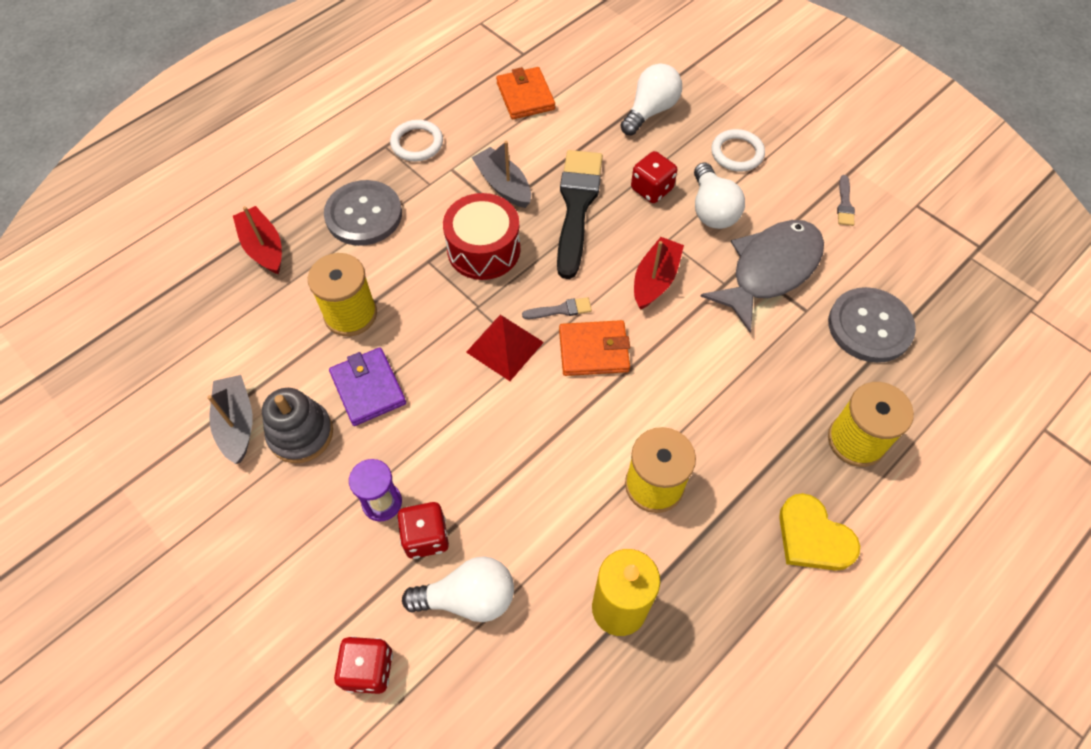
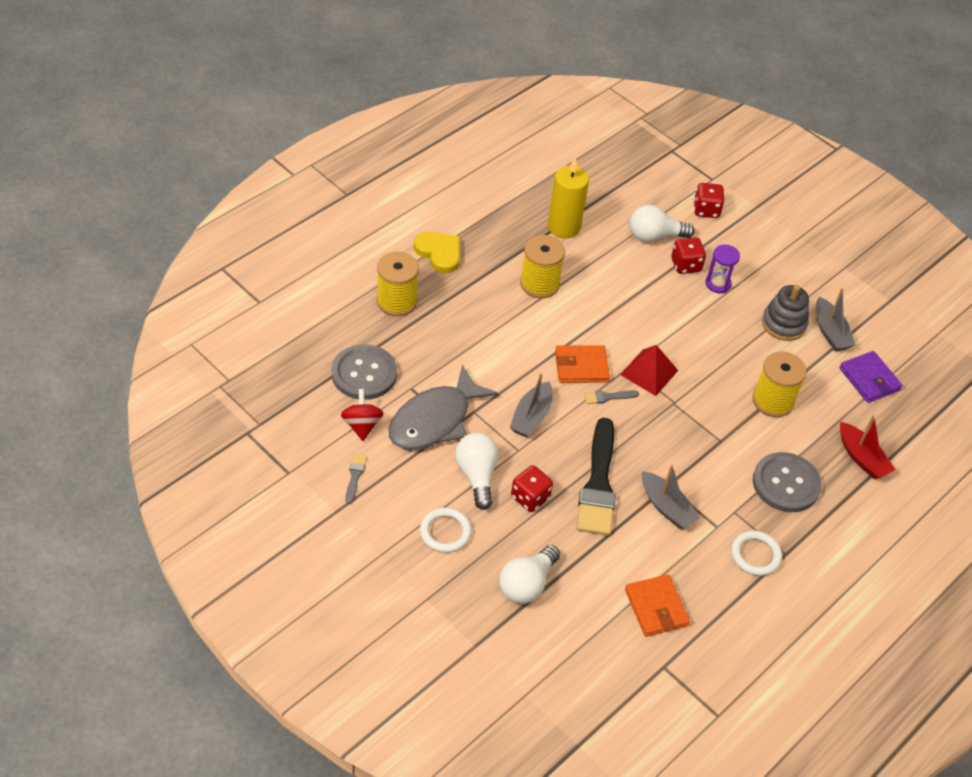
camera: 175 degrees right, 10 degrees down
purple wallet [329,347,406,426] -> purple wallet moved to [839,351,903,403]
red drum [443,193,520,280] -> none
red boat [634,237,684,310] -> grey boat [510,373,553,438]
none -> red spinning top [341,389,383,441]

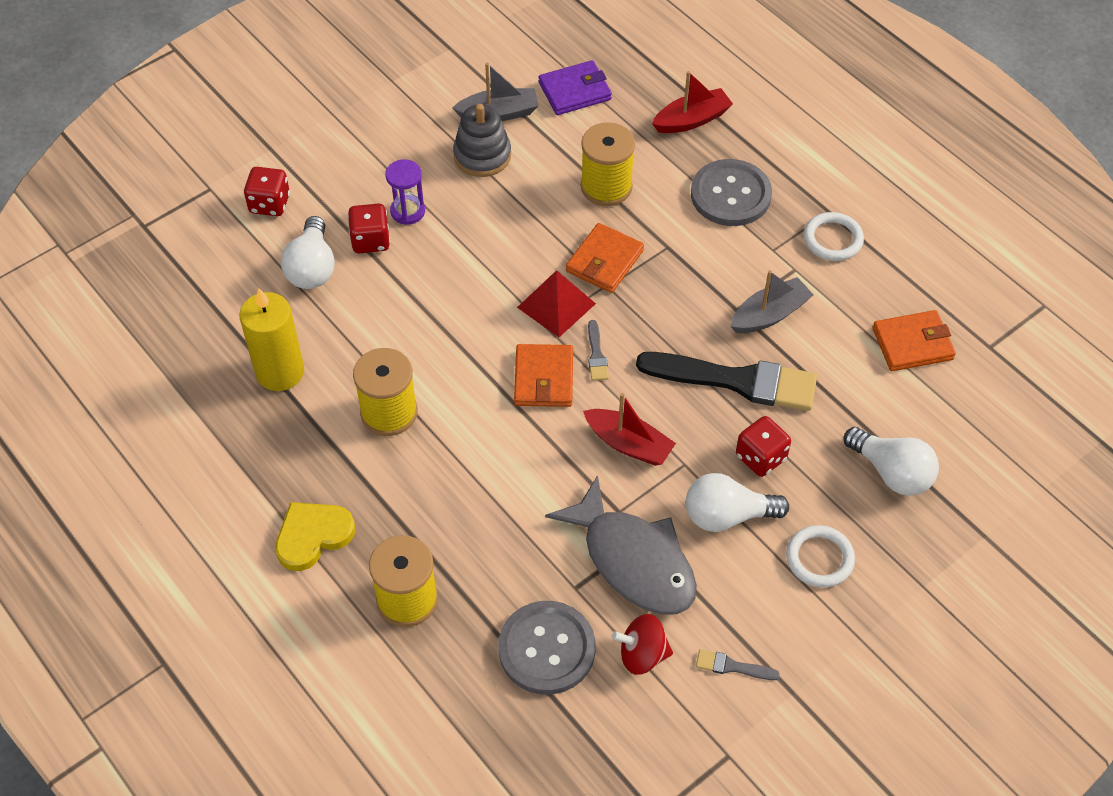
camera: 80 degrees left, 5 degrees up
grey boat [510,373,553,438] -> red boat [583,393,676,466]
none -> orange wallet [566,223,644,293]

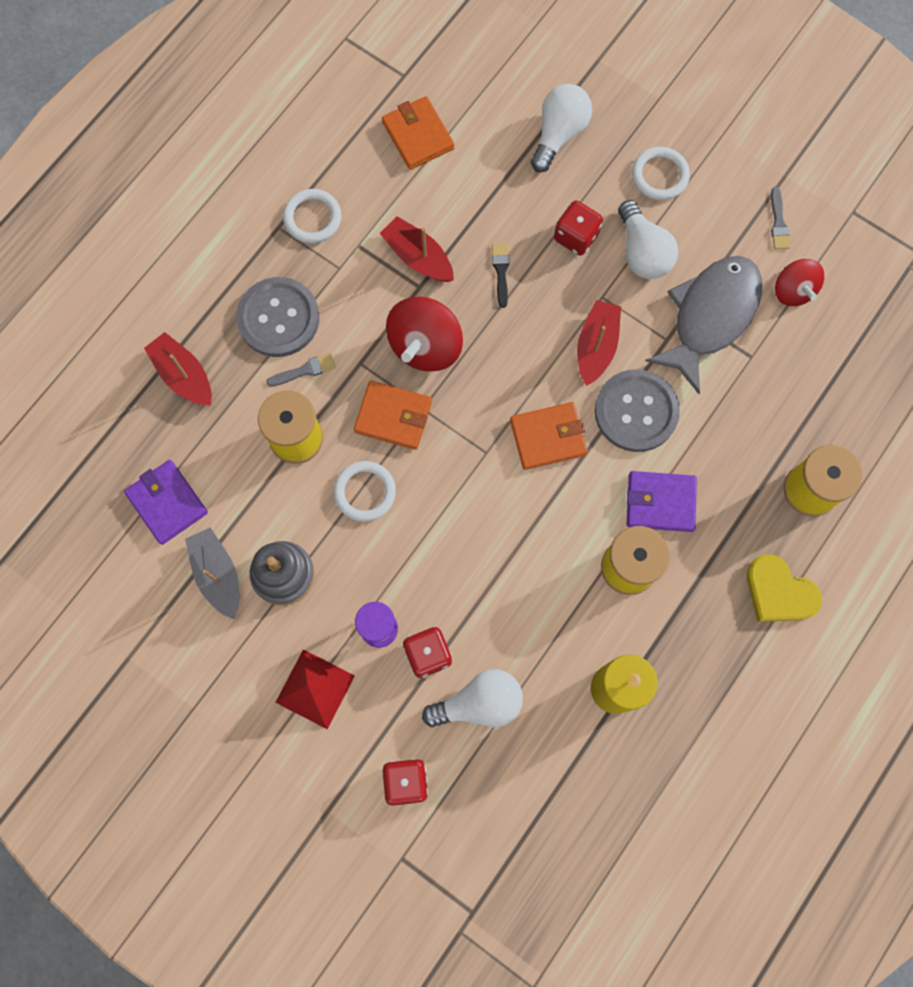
camera: 105 degrees left, 20 degrees up
grey button [498,601,596,695] -> grey button moved to [595,369,680,452]
red pyramid [517,270,596,337] -> red pyramid moved to [275,649,355,729]
grey brush [588,320,609,381] -> grey brush moved to [266,353,336,387]
black brush [636,352,817,411] -> black brush [492,243,510,308], size x0.41
grey boat [730,270,813,333] -> red boat [380,216,454,282]
none -> white ring [334,461,396,521]
none -> red spinning top [386,296,463,372]
none -> purple wallet [627,471,697,532]

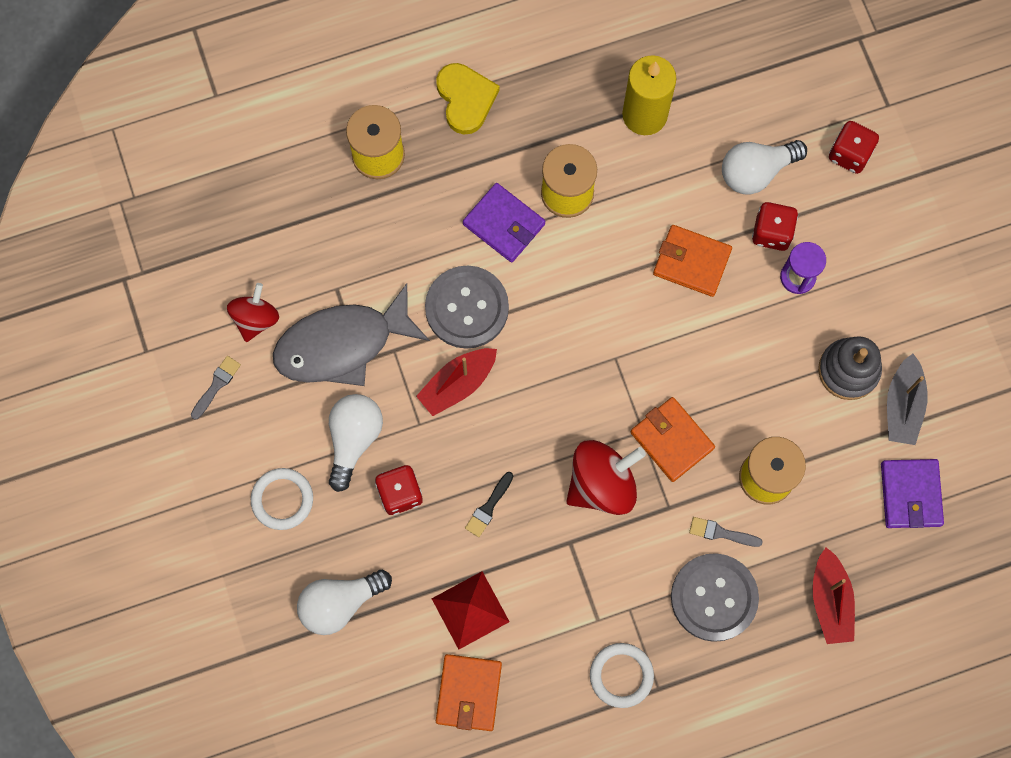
camera: 145 degrees left, 0 degrees up
red pyramid [275,649,355,729] -> red pyramid moved to [432,571,510,649]
white ring [334,461,396,521] -> none
red boat [380,216,454,282] -> none
white light bulb [422,669,523,727] -> white light bulb turned 45 degrees counterclockwise [722,140,807,194]
orange wallet [510,402,588,470] -> orange wallet moved to [653,225,732,297]

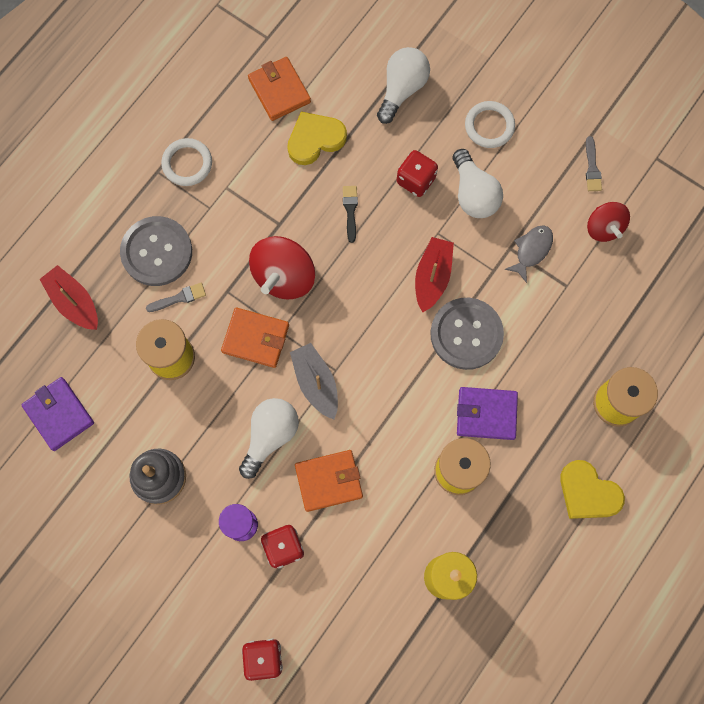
camera: 145 degrees right, 0 degrees up
grey fish [273,284,430,386] -> grey fish [505,225,553,283], size x0.48
red pyramid [432,571,510,649] -> yellow heart [287,111,347,165]
white light bulb [722,140,807,194] -> white light bulb moved to [239,398,299,479]
grey boat [887,354,928,445] -> grey boat moved to [290,343,338,419]

